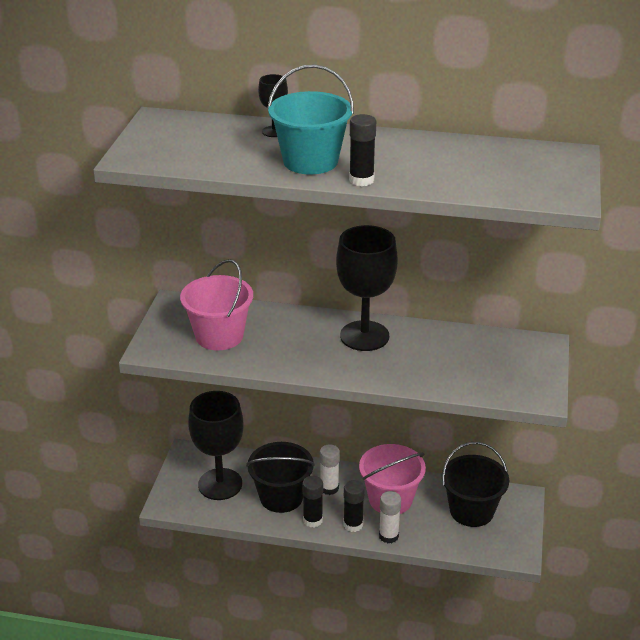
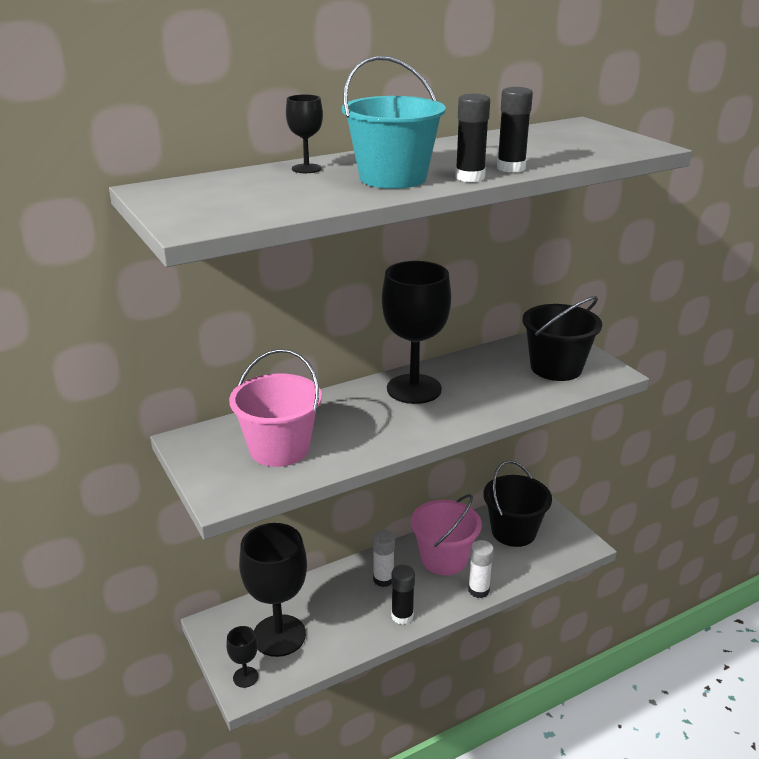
camera: 40 degrees left, 5 degrees down
black bucket [246,442,315,513] -> black bucket moved to [522,296,602,381]
black glue stick [344,480,365,532] -> black glue stick moved to [497,87,533,173]
none -> black goblet [226,626,258,688]

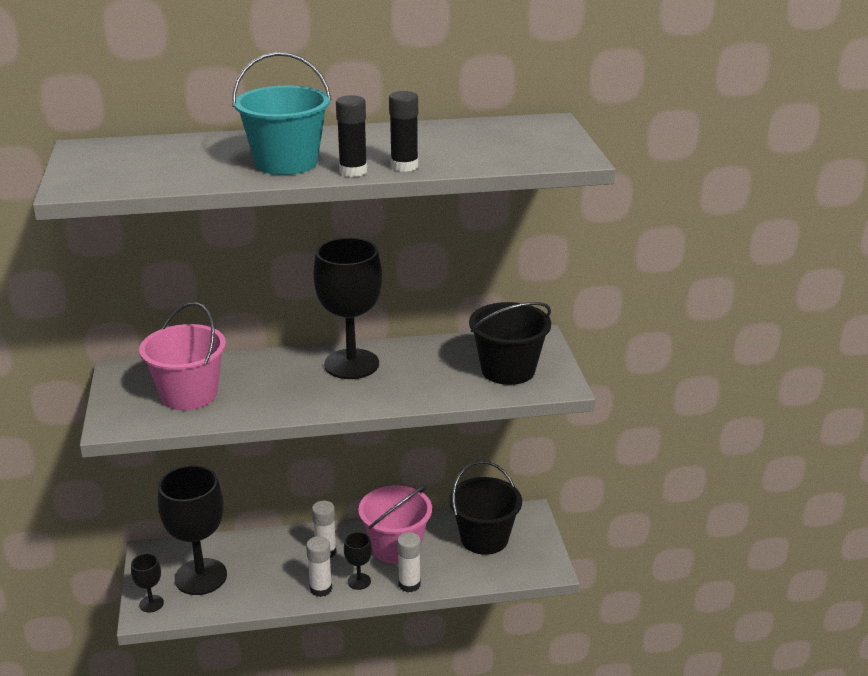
camera: 20 degrees right, 0 degrees up
black goblet [286,94,323,173] -> black goblet moved to [344,532,372,590]
black glue stick [391,565,415,625] -> white glue stick [306,536,332,597]

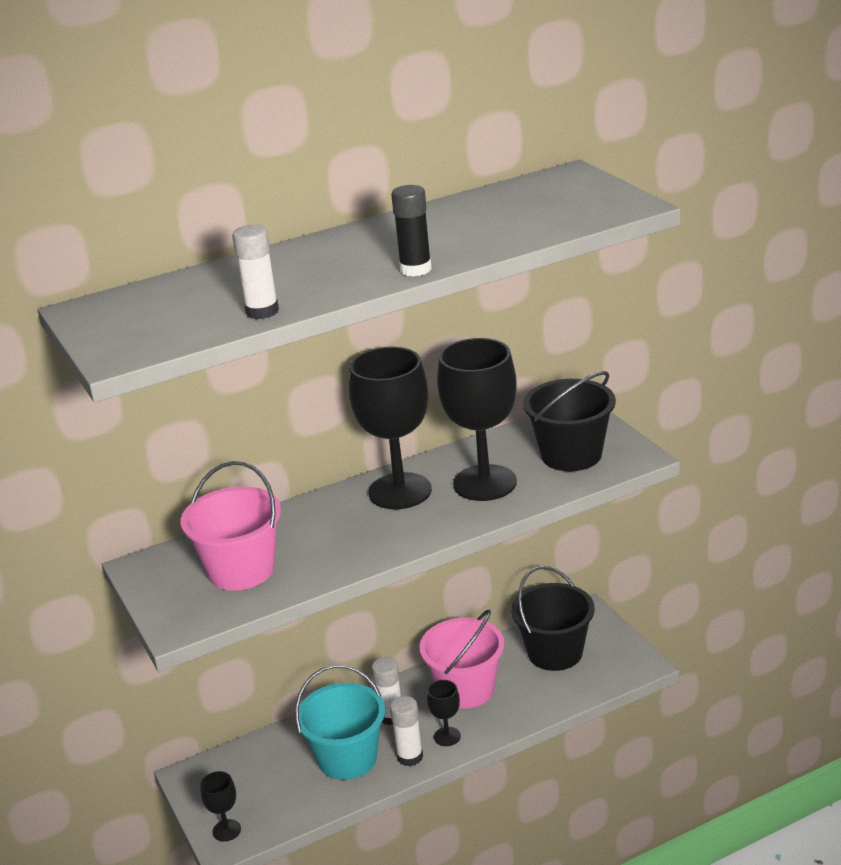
camera: 15 degrees left, 0 degrees up
black goblet [158,465,227,595] -> black goblet moved to [437,338,517,501]
turquoise bucket [232,52,332,175] -> turquoise bucket moved to [295,665,385,780]
black glue stick [389,91,418,172] -> none
white glue stick [397,532,421,592] -> white glue stick moved to [232,225,279,319]

